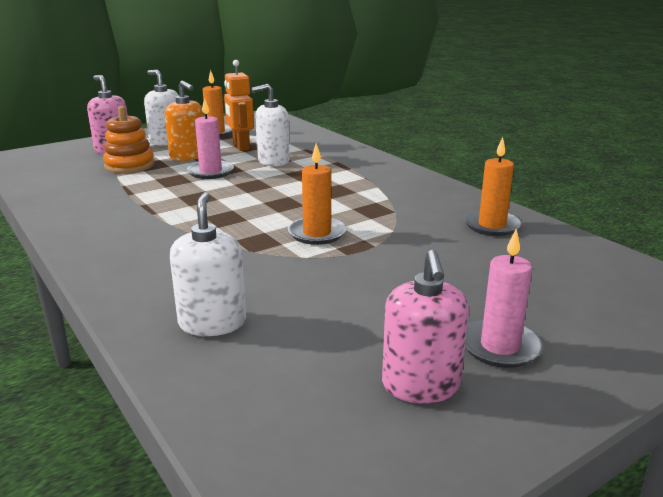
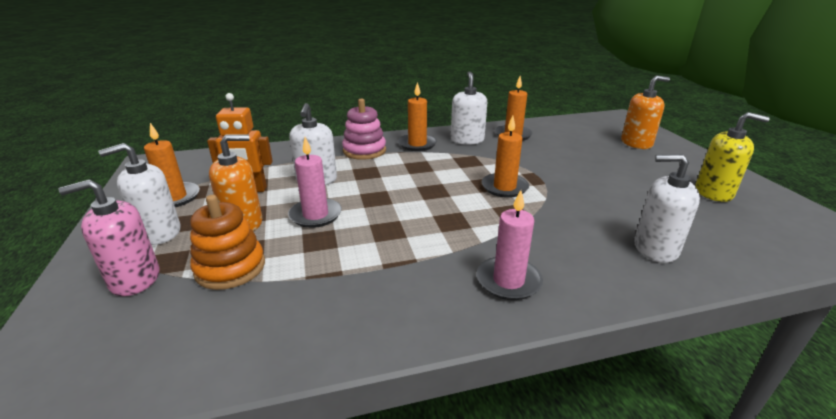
camera: 70 degrees left, 5 degrees up
pink soap dispenser [382,250,469,404] -> yellow soap dispenser [695,112,770,202]
pink candle [465,229,543,368] -> pink candle moved to [477,190,543,300]
none -> pink stacking toy [342,98,386,160]
none -> orange candle [398,82,437,151]
none -> white soap dispenser [451,71,487,145]
none -> orange soap dispenser [621,76,670,149]

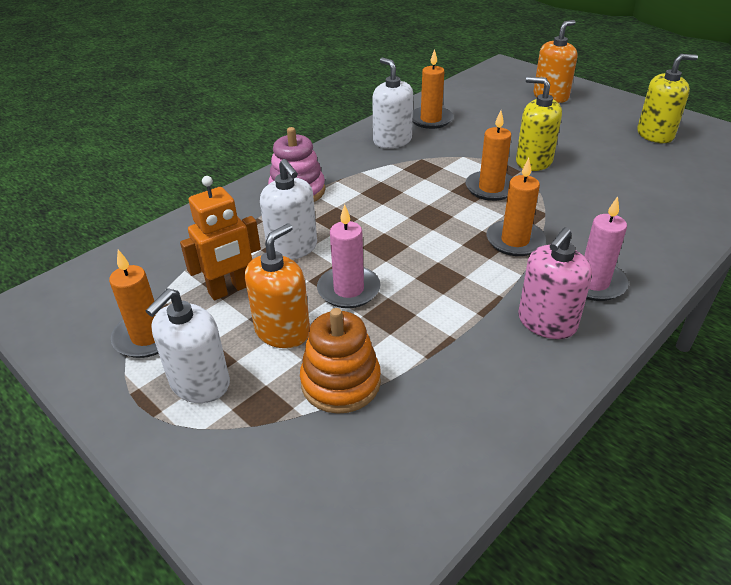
camera: 30 degrees left, 10 degrees up
pink soap dispenser [58,179,159,296] -> pink soap dispenser moved to [518,227,592,339]
orange candle [398,82,437,151] -> orange candle moved to [487,158,546,256]
white soap dispenser [634,154,700,263] -> none
none -> yellow soap dispenser [516,77,562,171]

